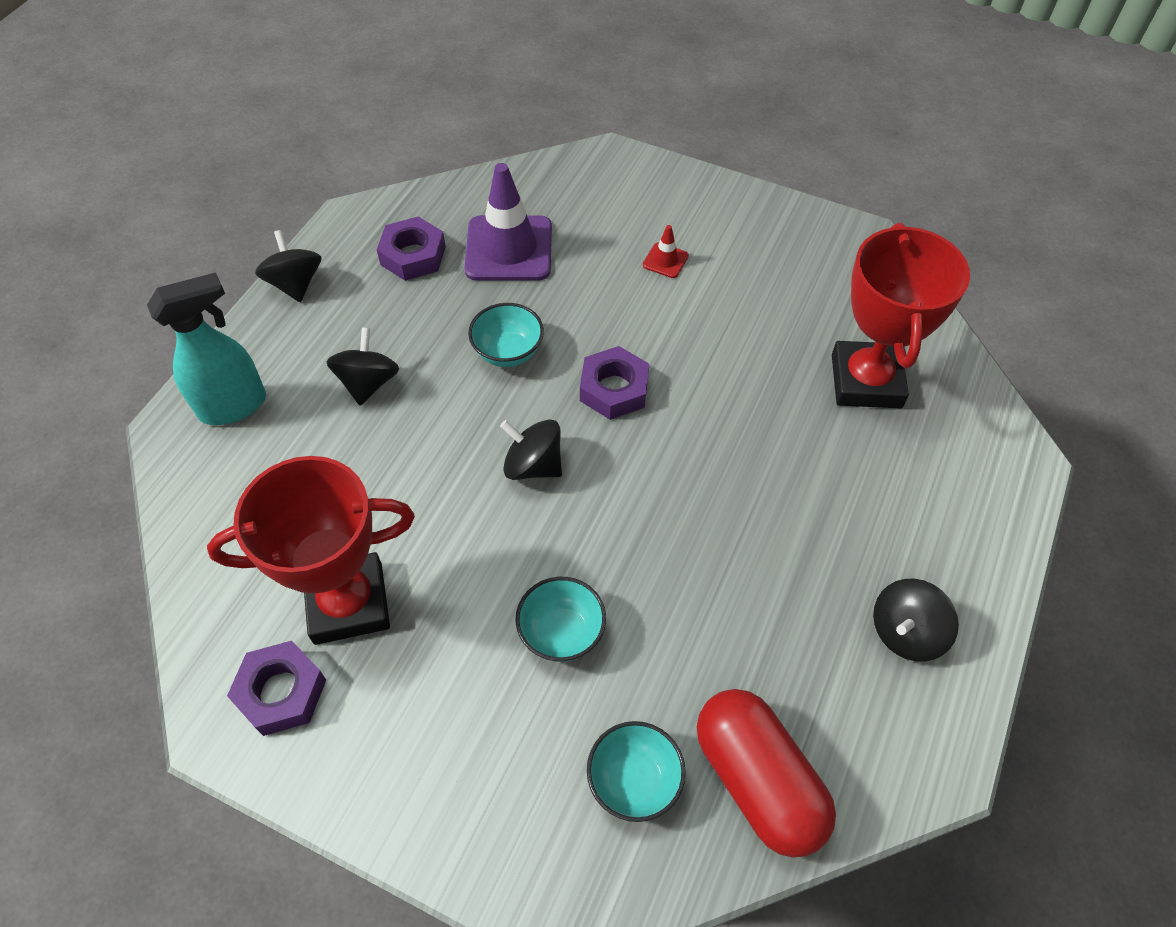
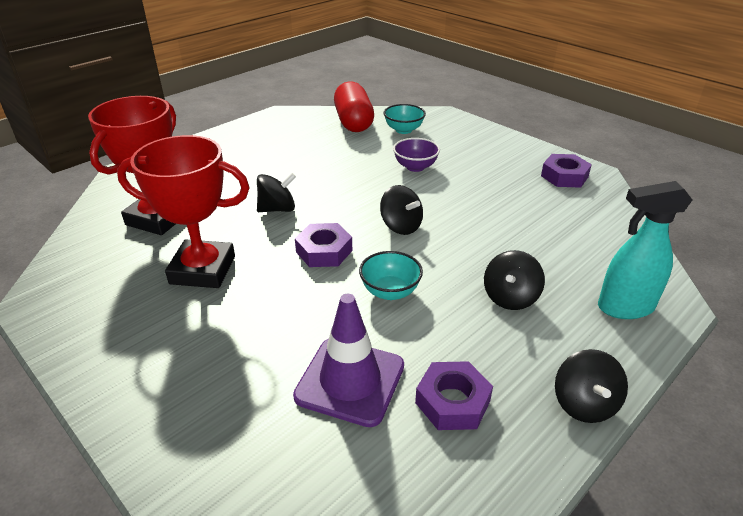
camera: 160 degrees left, 20 degrees down
red trophy [207,456,415,645] -> red trophy moved to [117,135,250,288]
turquoise bowl [515,577,606,662] -> purple bowl [393,138,440,172]
red traffic cone [643,225,689,278] -> none
black spinning top [873,579,959,662] -> black spinning top moved to [257,173,296,212]

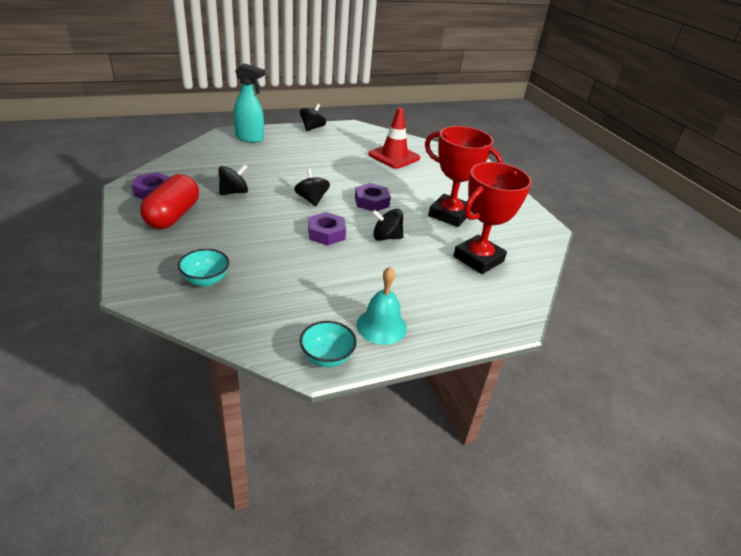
camera: 160 degrees left, 0 degrees up
purple traffic cone [293,294,404,427] -> red traffic cone [368,108,420,169]
red capsule [334,81,374,132] -> red capsule moved to [140,174,199,229]
turquoise bowl [359,251,423,300] -> turquoise bowl moved to [300,321,357,367]
purple bowl [393,138,440,172] -> none
purple nut [415,361,493,430] -> purple nut moved to [308,212,346,245]
black spinning top [484,250,545,310] -> black spinning top moved to [218,164,248,195]
none -> turquoise bell [356,267,407,345]

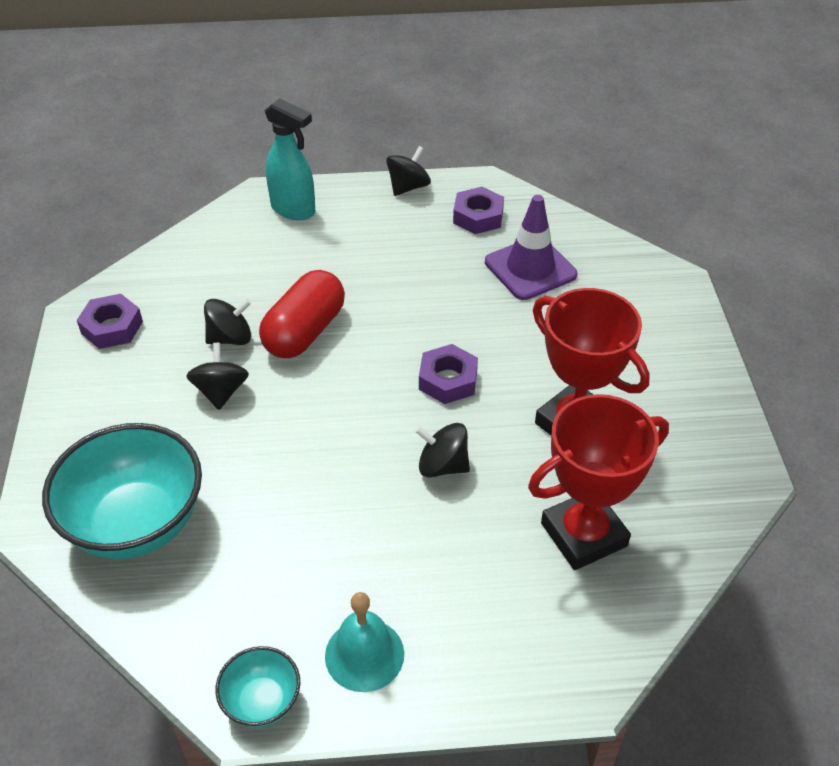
camera: 20 degrees right, 10 degrees up
red capsule [140,174,199,229] -> red capsule moved to [259,270,345,358]
turquoise bowl [178,249,229,287] -> turquoise bowl [42,423,202,559], size x2.06
black spinning top [294,169,330,206] -> black spinning top moved to [186,343,249,410]
purple nut [308,212,346,245] -> purple nut moved to [453,187,504,234]
red traffic cone [368,108,420,169] -> purple traffic cone [485,195,577,300]

